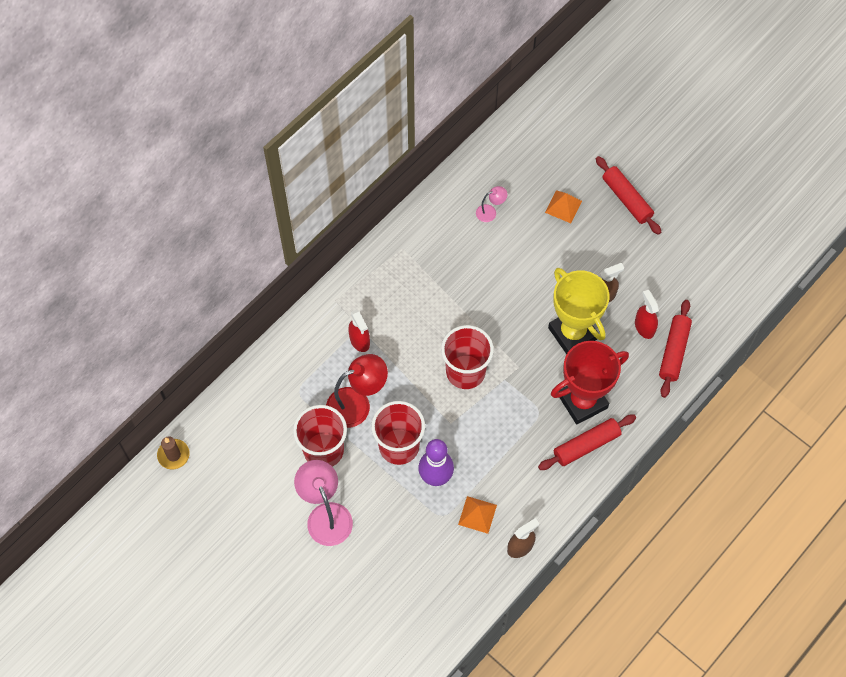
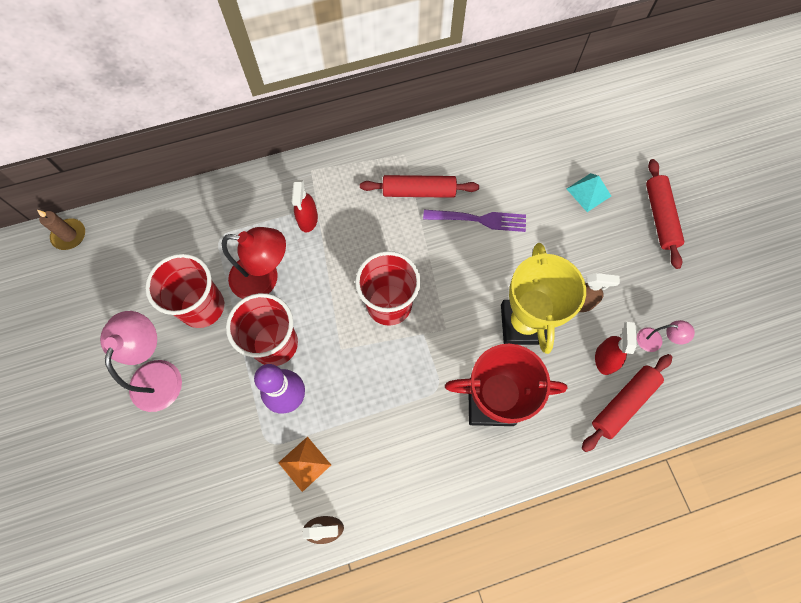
camera: 30 degrees right, 5 degrees up
pink lamp [476,186,507,222] -> pink lamp moved to [637,320,695,352]
red rolling pin [538,415,636,470] -> red rolling pin moved to [360,175,479,198]
orange pyramid [545,190,582,223] -> turquoise pyramid [567,173,611,212]
none -> purple fork [423,210,526,232]

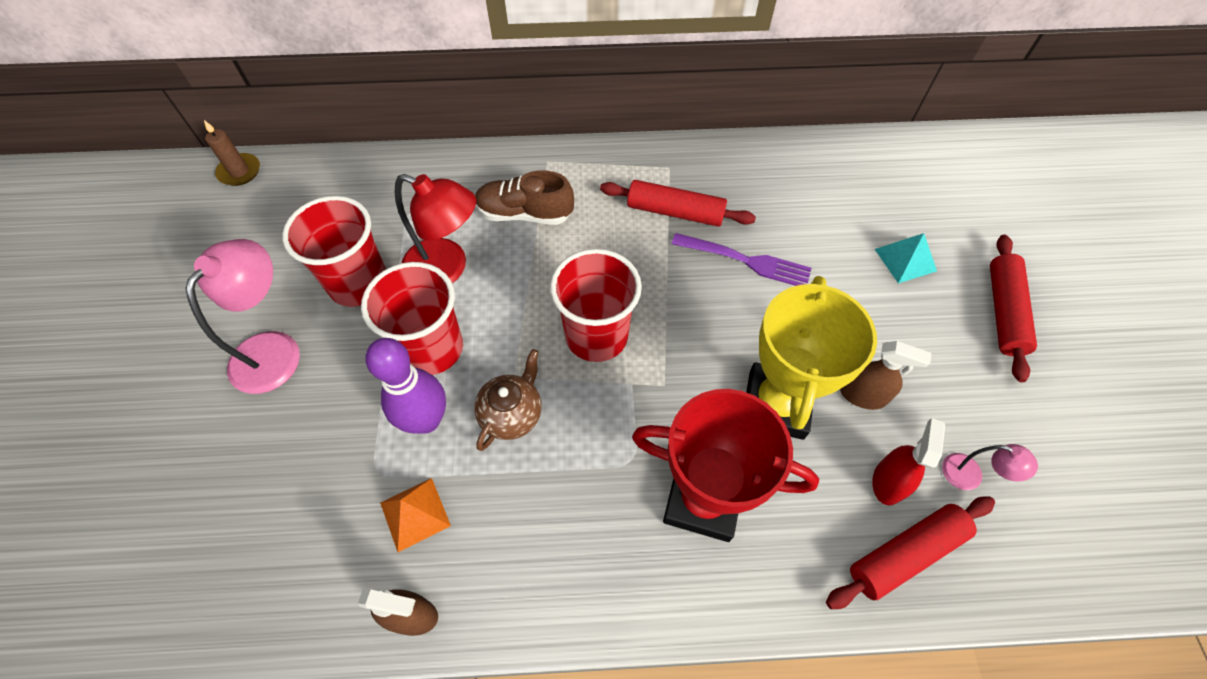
camera: 15 degrees right, 10 degrees down
red spray bottle [292,180,318,233] -> brown shoe [475,170,574,225]
none -> brown teapot [474,349,542,451]

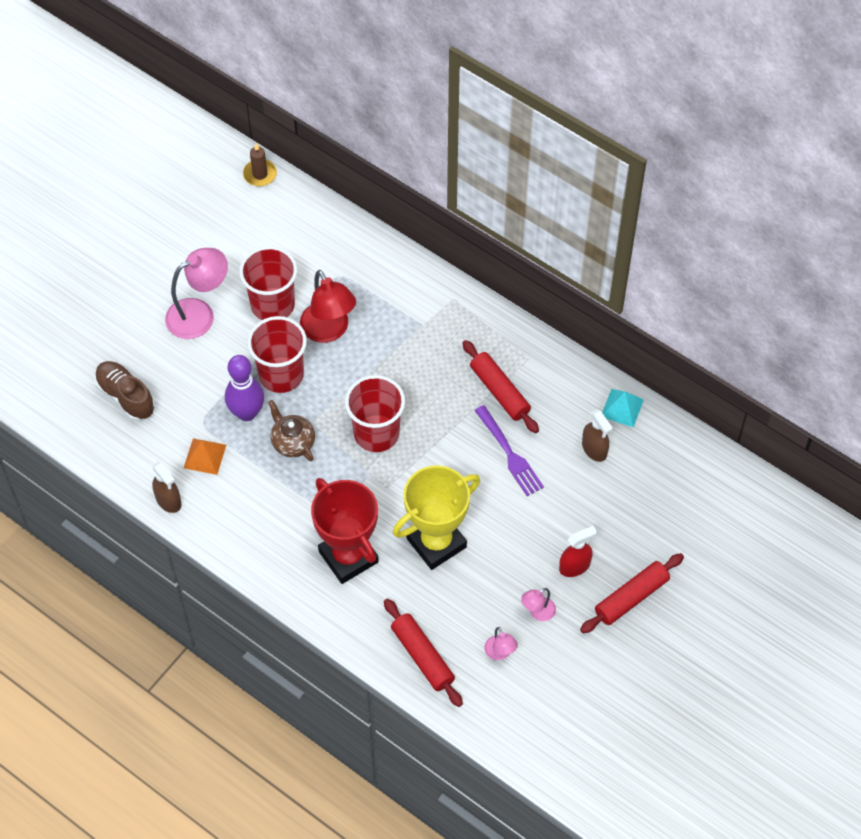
camera: 40 degrees right, 0 degrees up
brown teapot [474,349,542,451] -> brown teapot turned 105 degrees counterclockwise [268,400,315,461]
brown shoe [475,170,574,225] -> brown shoe moved to [95,361,155,421]
red rolling pin [826,497,995,609] -> red rolling pin turned 45 degrees clockwise [384,599,463,707]
brown spray bottle [840,341,932,410] -> brown spray bottle moved to [582,409,613,462]
red spray bottle [872,418,945,506] -> red spray bottle moved to [559,526,597,577]
turquoise pyramid [875,233,937,283] -> turquoise pyramid moved to [602,389,644,427]
none -> pink lamp [521,588,556,621]

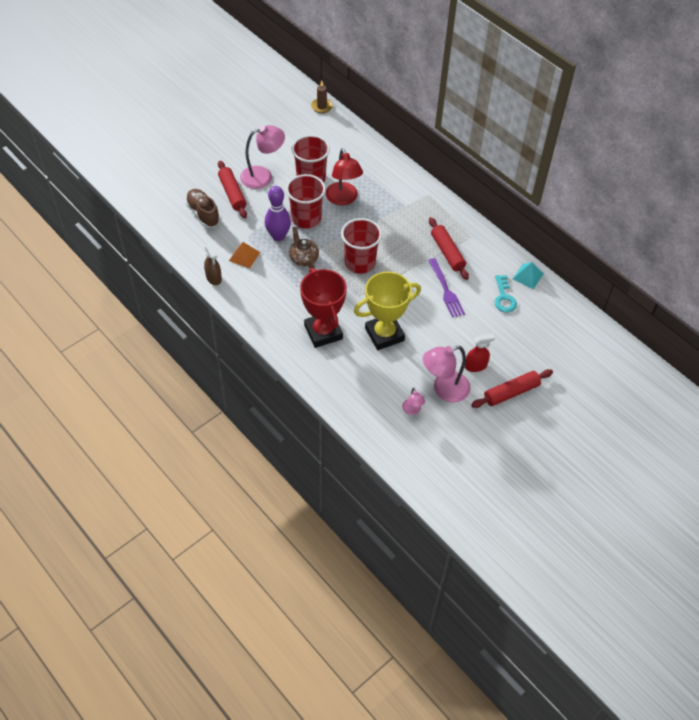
camera: 10 degrees right, 5 degrees down
red rolling pin [384,599,463,707] -> red rolling pin moved to [218,160,247,218]
pink lamp [521,588,556,621] -> pink lamp [423,346,471,402], size x2.00
brown spray bottle [582,409,613,462] -> turquoise key [494,275,517,312]

